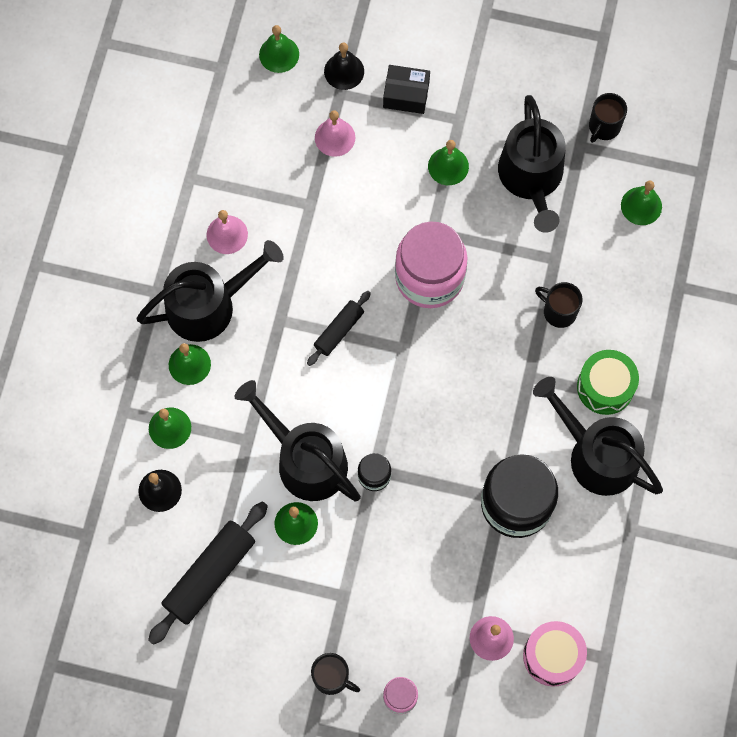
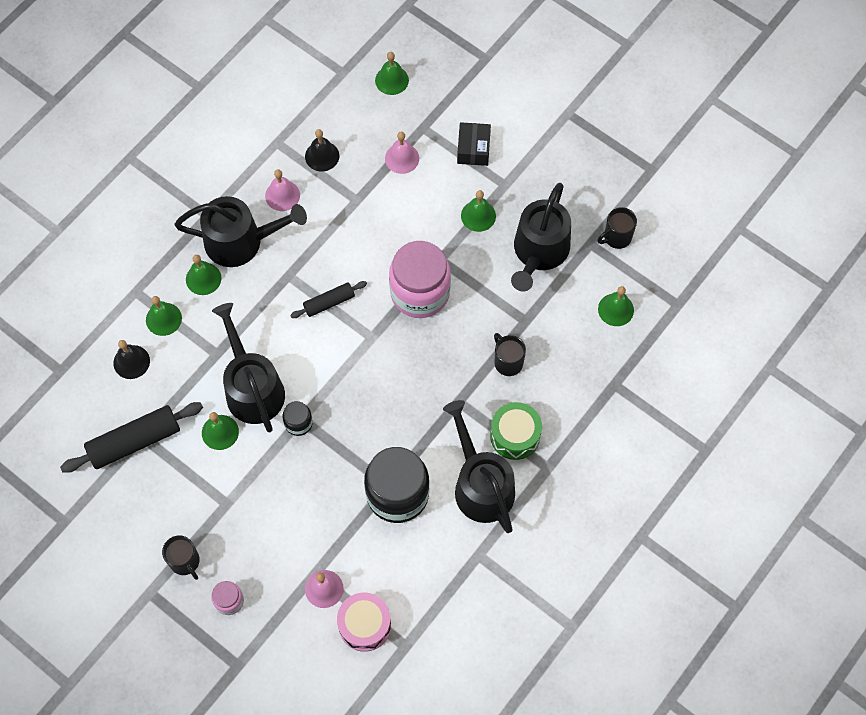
camera: 25 degrees right, 5 degrees down
black bell [324,43,364,90] -> black bell moved to [305,129,339,171]
black box [383,65,430,114] -> black box turned 60 degrees clockwise [457,122,491,166]

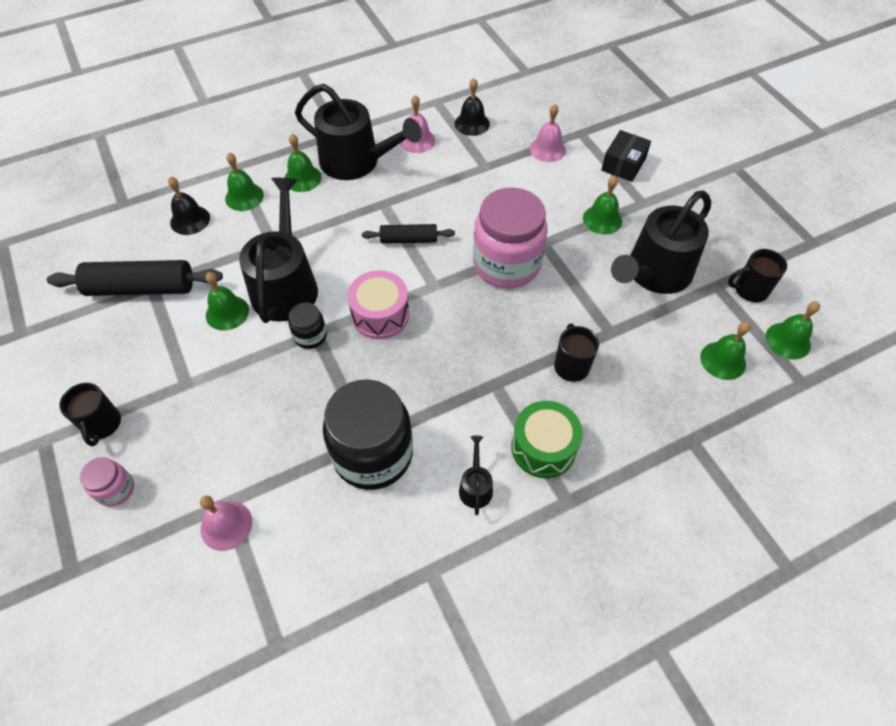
camera: 25 degrees right, 10 degrees down
pink drum [337,593,391,652] -> pink drum moved to [347,270,409,339]
green bell [375,52,409,95] -> green bell moved to [766,301,820,360]
black watering can [443,400,515,533] -> black watering can [459,435,493,515], size x0.43

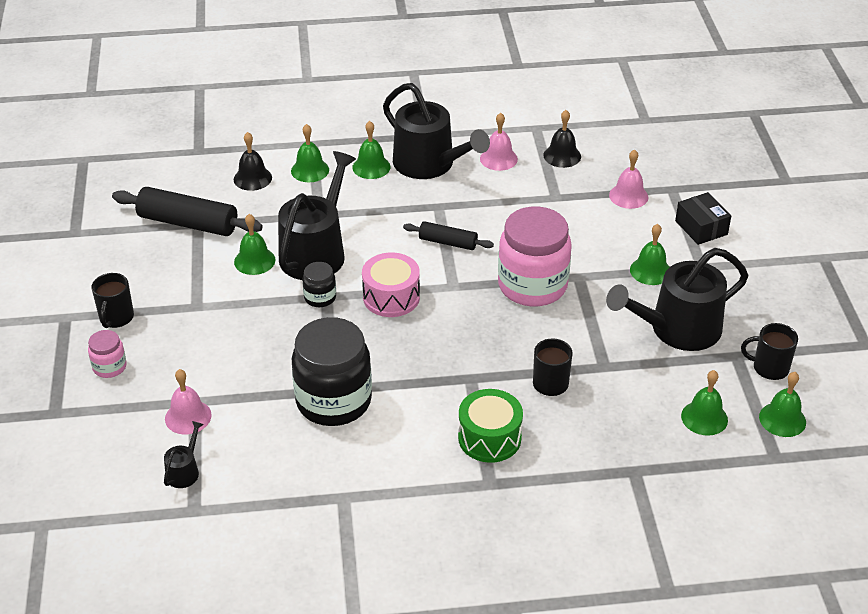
camera: 20 degrees right, 15 degrees down
black watering can [459,435,493,515] -> black watering can moved to [164,421,204,488]
black box [601,130,651,182] -> black box turned 75 degrees counterclockwise [675,192,731,245]

